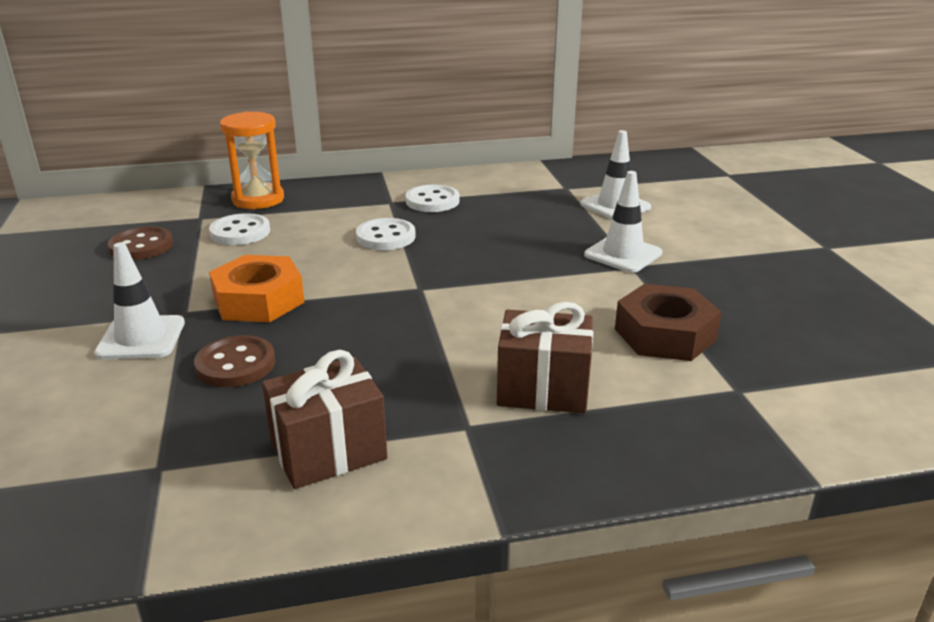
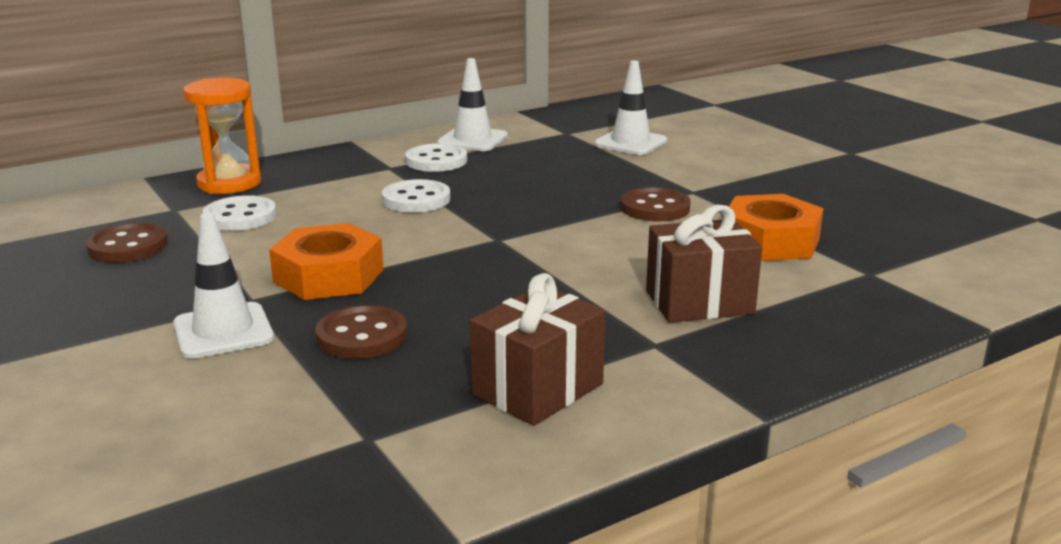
camera: 20 degrees left, 5 degrees down
white traffic cone [584,171,662,273] -> white traffic cone moved to [437,58,508,151]
brown nut [615,284,722,361] -> orange nut [729,194,823,261]
none -> brown button [620,187,690,221]

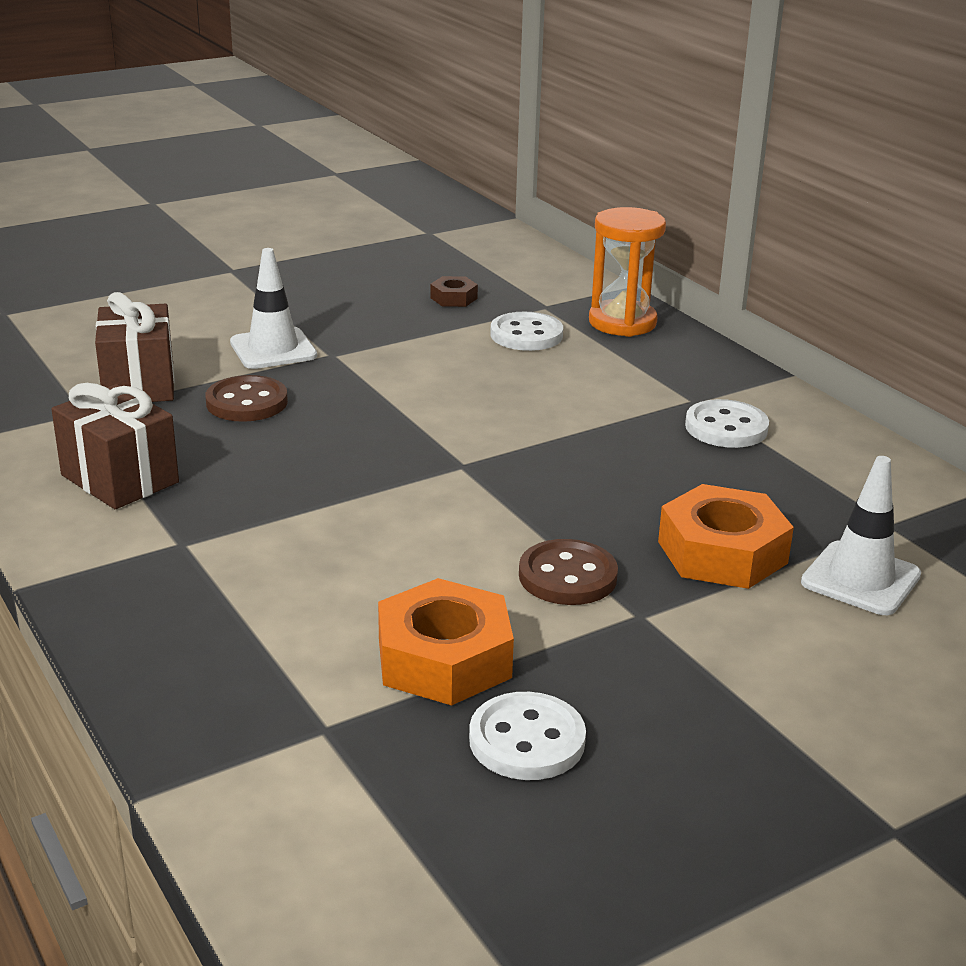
camera: 90 degrees right, 5 degrees up
brown button [86,223,168,262] -> brown nut [430,276,478,307]
orange nut [269,223,384,300] -> orange nut moved to [658,484,794,589]
white button [382,179,450,212] -> white button moved to [469,692,586,780]
white traffic cone [437,58,508,151] -> none
brown gift [646,205,762,323] -> brown gift moved to [95,292,175,402]

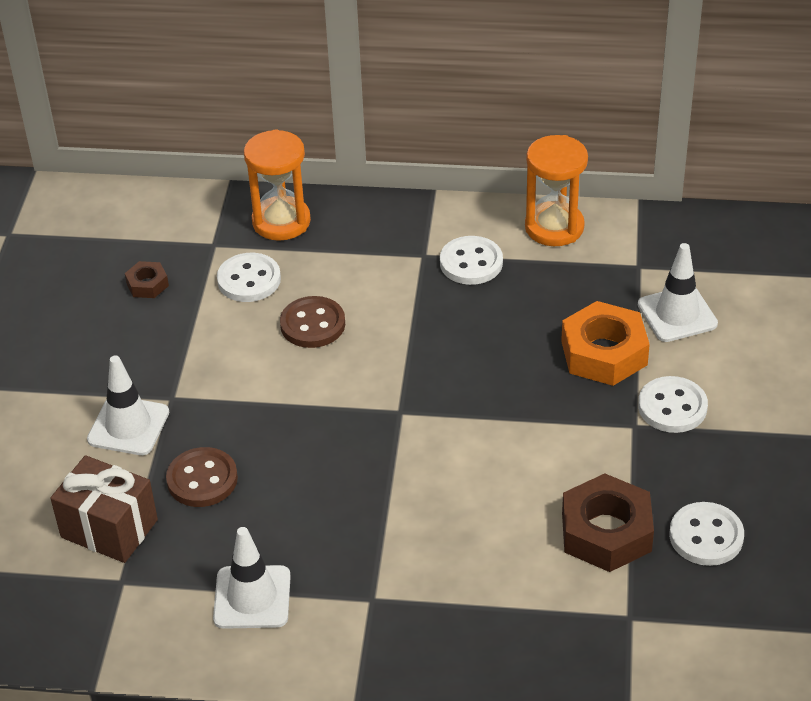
camera: 50 degrees left, 15 degrees up
brown gift [51,383,179,509] -> white traffic cone [213,527,291,629]
orange nut [378,578,514,706] -> brown nut [562,474,654,572]
brown button [519,539,618,605] -> brown button moved to [280,296,345,348]
none -> orange hourglass [525,135,588,246]
none -> white button [638,376,708,433]

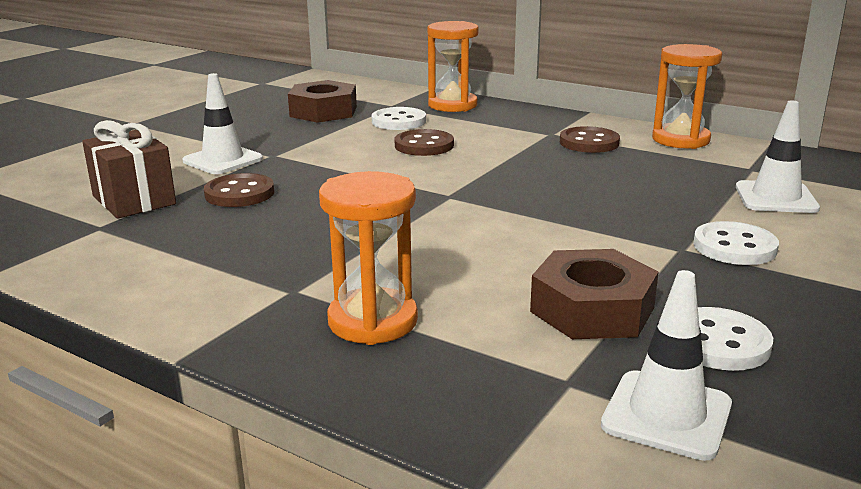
camera: 25 degrees right, 20 degrees down
brown nut [125,261,169,298] -> brown nut [288,80,357,123], size x2.00
white traffic cone [213,527,291,629] -> white traffic cone moved to [601,270,732,461]
white button [440,236,503,285] -> brown button [560,126,620,153]
orange nut [561,301,650,386] -> none
none -> orange hourglass [319,171,418,345]

